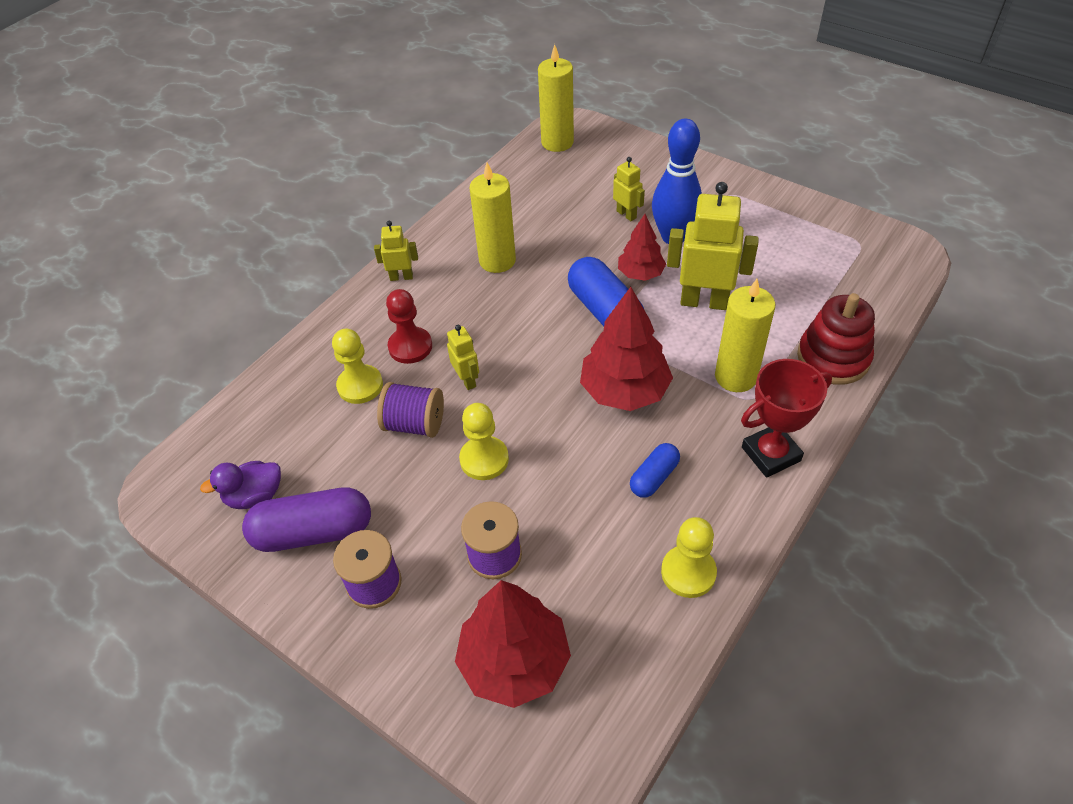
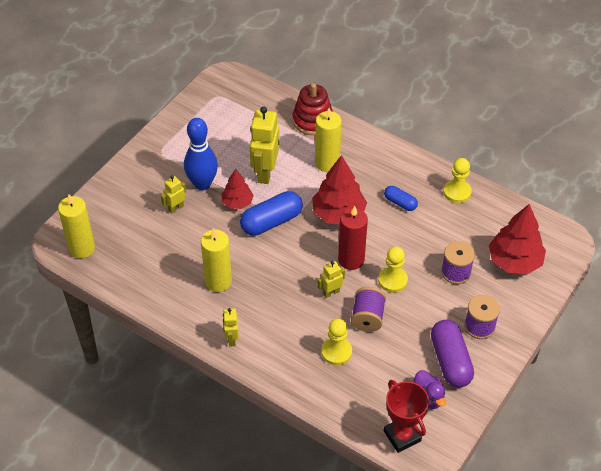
camera: 95 degrees left, 0 degrees up
red pawn [386,289,432,364] -> none
red trophy [741,359,832,478] -> red trophy moved to [384,380,429,453]
none -> red candle [338,206,368,270]

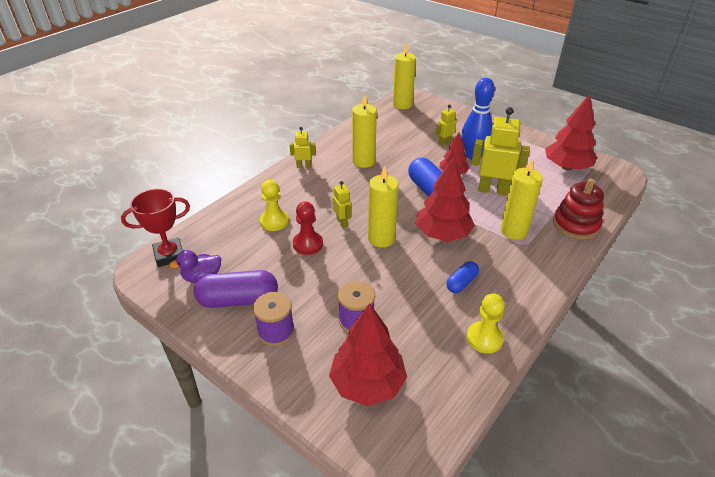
camera: 95 degrees right, 10 degrees down
yellow robot [161,175,186,214] -> yellow robot turned 90 degrees counterclockwise [436,105,456,146]
red candle [338,206,368,270] -> yellow candle [368,166,399,247]
purple spool [351,287,386,332] -> red pawn [293,202,323,255]
yellow pawn [378,246,408,293] -> none
none -> red tree [545,94,597,170]

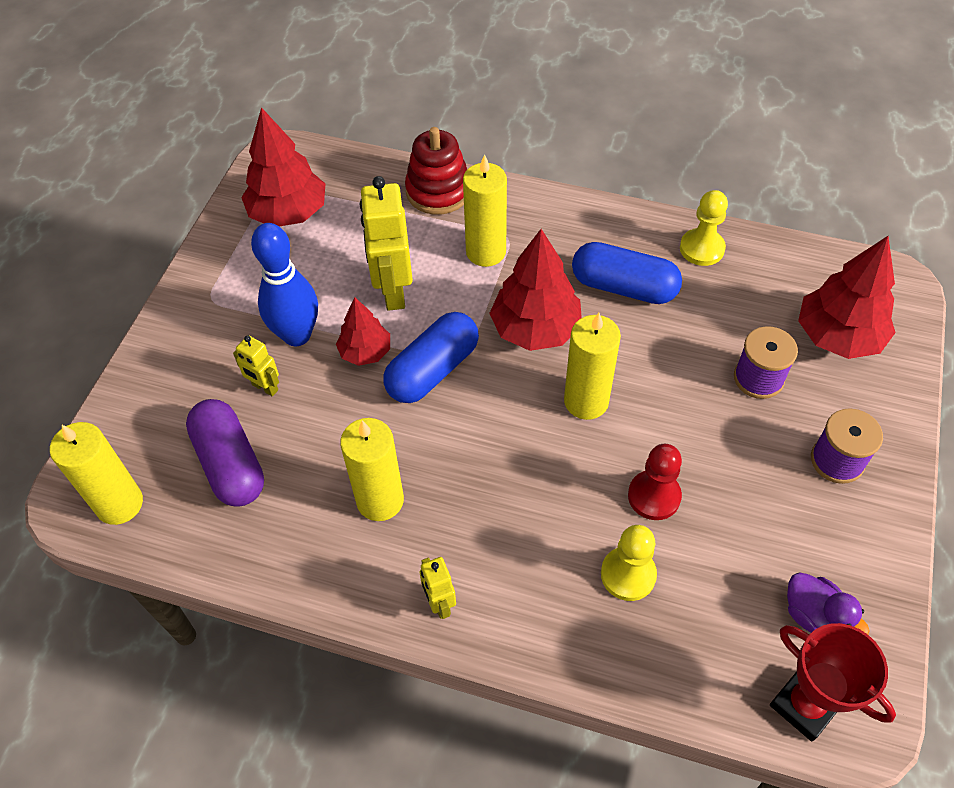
camera: 110 degrees left, 15 degrees up
purple capsule [194,270,278,308] -> purple capsule moved to [186,399,264,507]
yellow robot [333,181,351,228] -> none
blue capsule [446,261,479,293] -> blue capsule [572,242,682,304], size x1.80

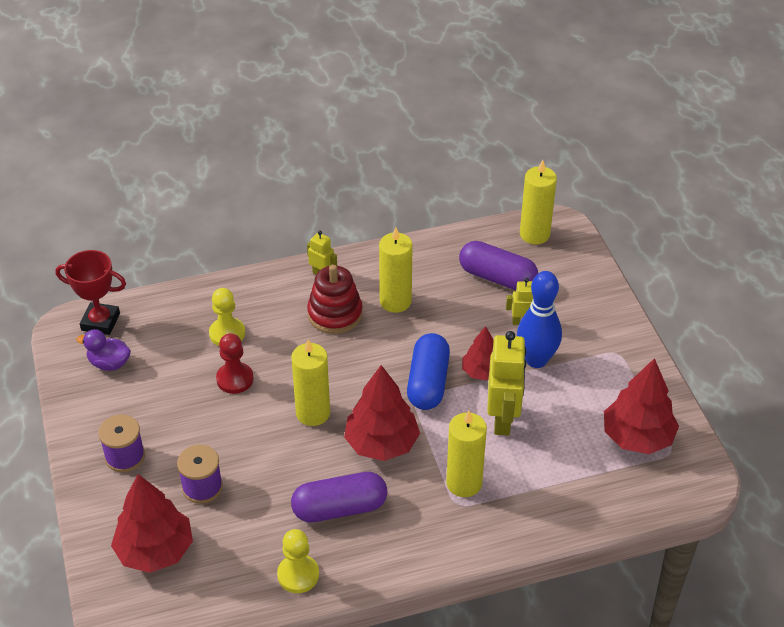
camera: 145 degrees right, 10 degrees down
yellow robot [360,176,413,311] -> yellow robot turned 45 degrees clockwise [487,331,527,436]
red stacking toy [405,127,467,215] -> red stacking toy moved to [307,264,363,334]
blue capsule [572,242,682,304] -> purple capsule [291,472,387,522]

